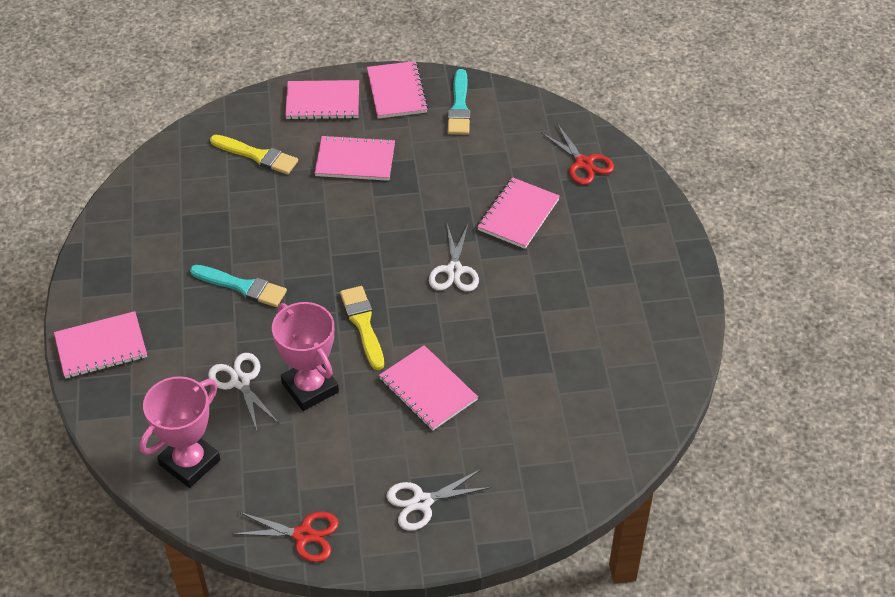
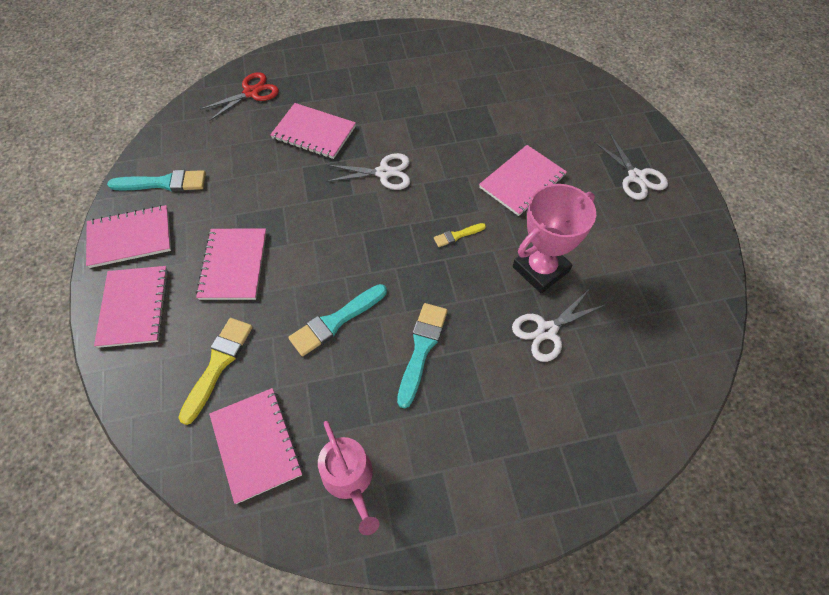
camera: 95 degrees left, 10 degrees up
pink notebook [54,311,147,378] -> pink notebook moved to [209,388,303,504]
pink trophy [139,376,220,488] -> none
red scissors [232,512,339,562] -> none
yellow brush [340,286,384,370] -> yellow brush [434,223,486,247], size x0.54
none -> turquoise brush [288,284,387,356]
none -> pink watering can [318,421,379,535]

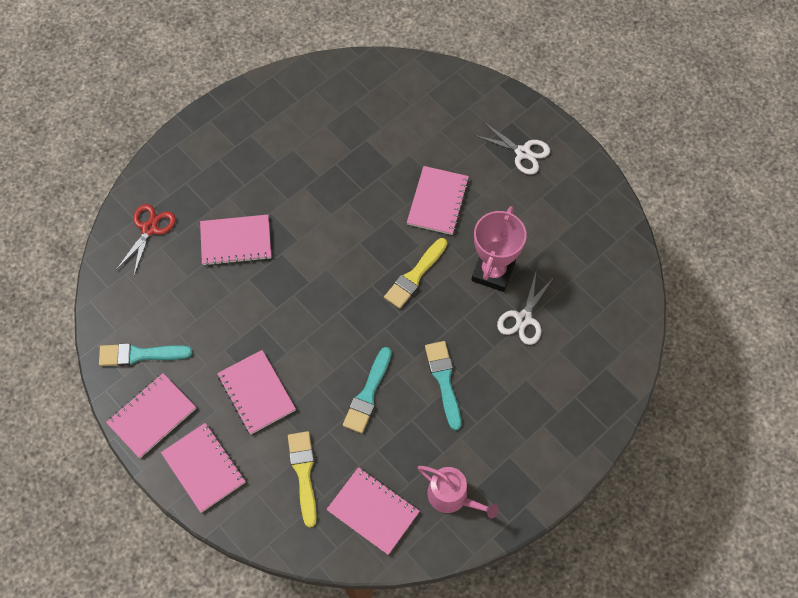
camera: 30 degrees left, 5 degrees up
turquoise brush [107,170,206,192] -> turquoise brush turned 150 degrees counterclockwise [99,343,193,366]
white scissors [326,153,410,190] -> none
yellow brush [434,223,486,247] -> yellow brush [384,238,447,309], size x1.84

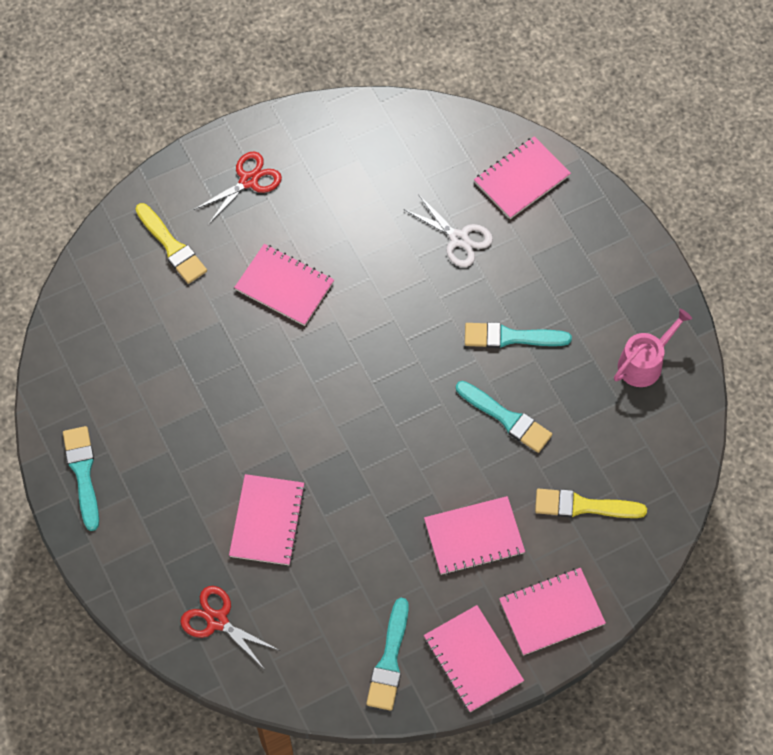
camera: 75 degrees left, 0 degrees up
pink notebook [326,467,420,555] -> pink notebook moved to [474,136,571,219]
yellow brush [384,238,447,309] -> yellow brush moved to [136,203,207,284]
pink trophy [471,206,527,292] -> none
white scissors [474,122,550,175] -> red scissors [194,152,282,225]
none -> turquoise brush [63,426,99,531]

